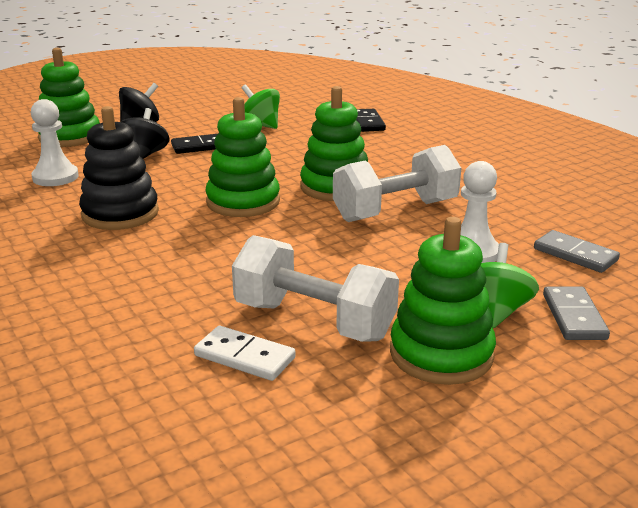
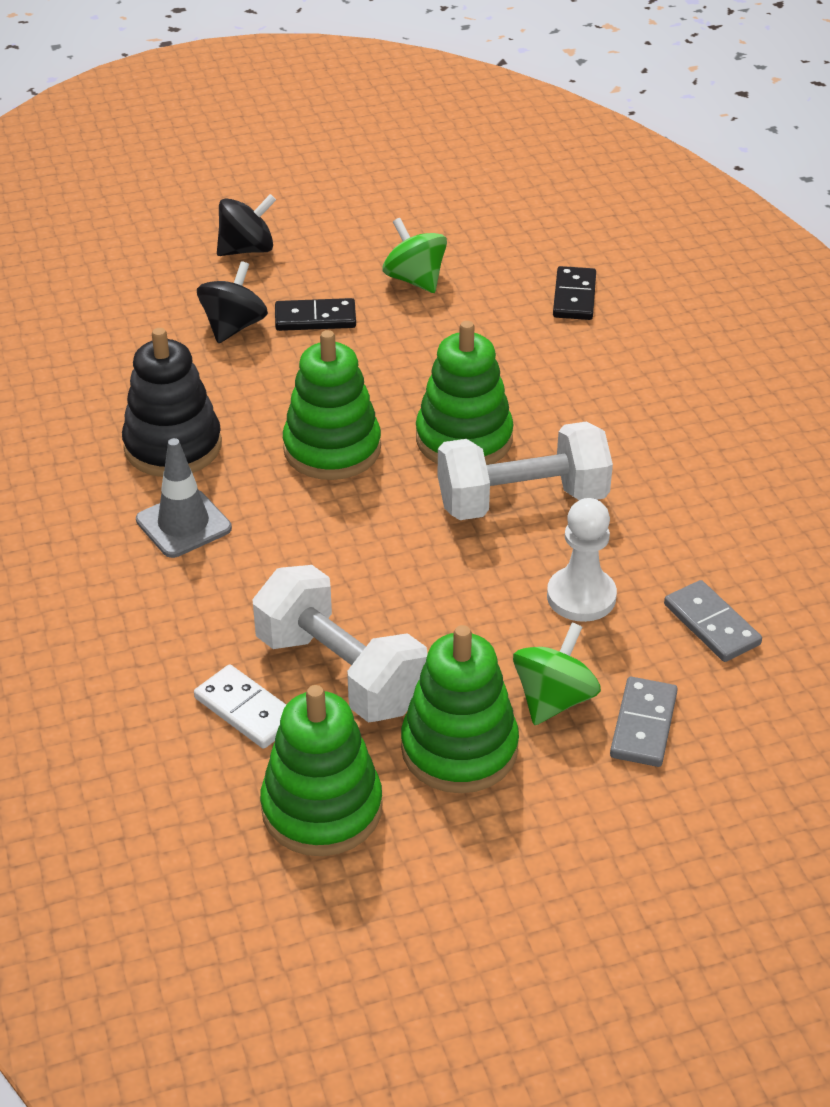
camera: 15 degrees right, 15 degrees up
white pawn [31,99,79,186] -> none
green stacking toy [38,48,100,147] -> green stacking toy moved to [260,685,383,856]
none -> grey traffic cone [136,438,232,558]

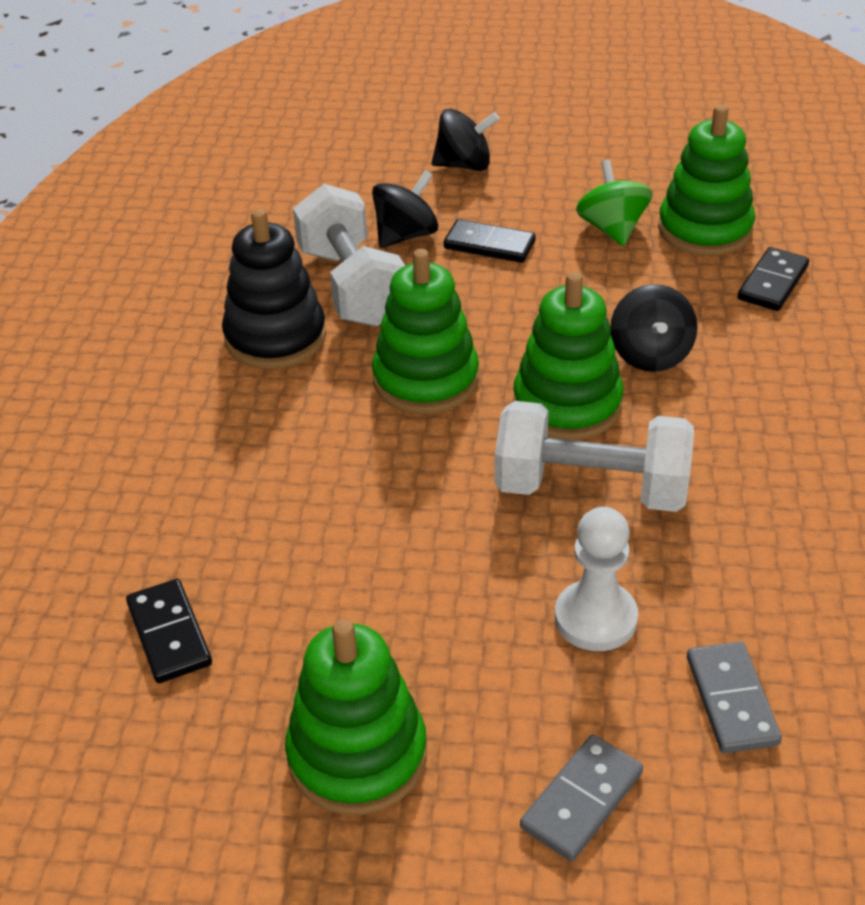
camera: 25 degrees right, 0 degrees up
grey traffic cone [136,438,232,558] -> none
white domino [194,665,286,749] -> black domino [126,579,212,683]
white dumbbell [252,565,428,722] -> white dumbbell moved to [293,184,405,327]
green stacking toy [260,685,383,856] -> green stacking toy moved to [658,105,755,256]
green spinning top [513,622,601,725] -> none
none -> black spinning top [610,284,698,372]

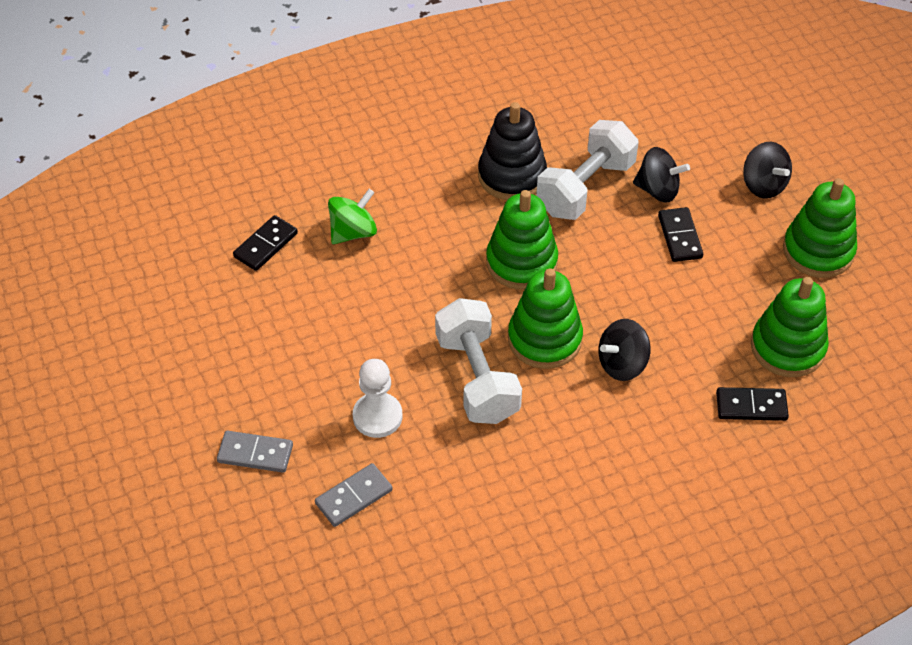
camera: 60 degrees right, 10 degrees up
green stacking toy [285,619,427,815] -> green stacking toy moved to [783,178,857,278]
green spinning top [576,160,652,246] -> green spinning top moved to [328,189,377,244]

